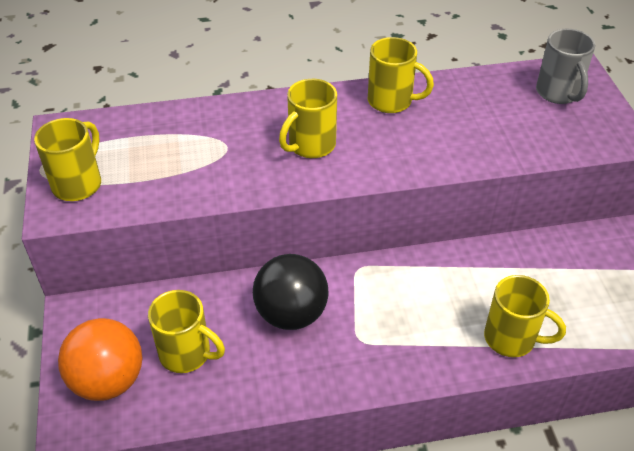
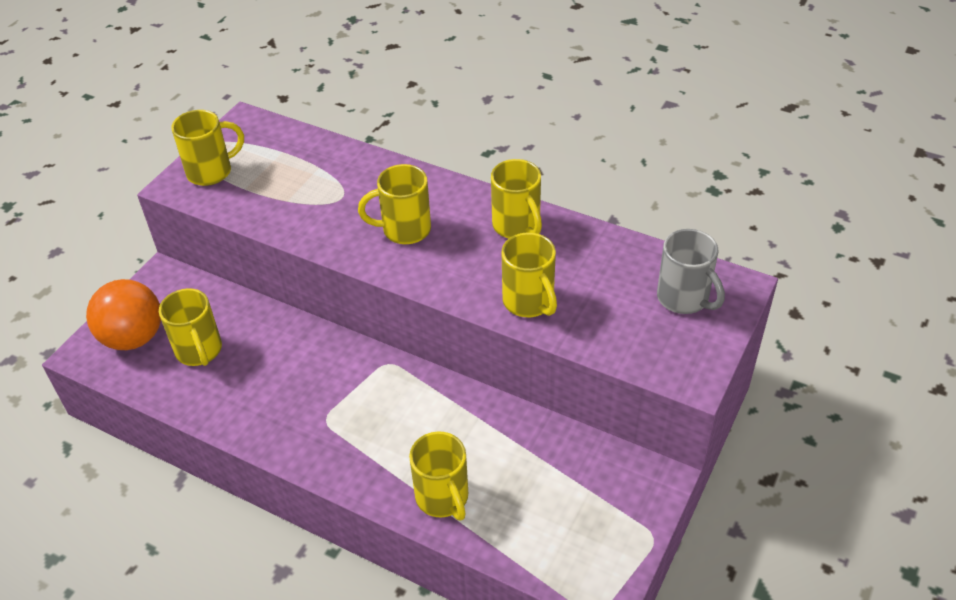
camera: 40 degrees right, 0 degrees up
black ball [253,254,328,330] -> none
grey mug [536,29,595,104] -> grey mug turned 60 degrees counterclockwise [657,229,725,314]
none -> yellow mug [502,233,557,317]

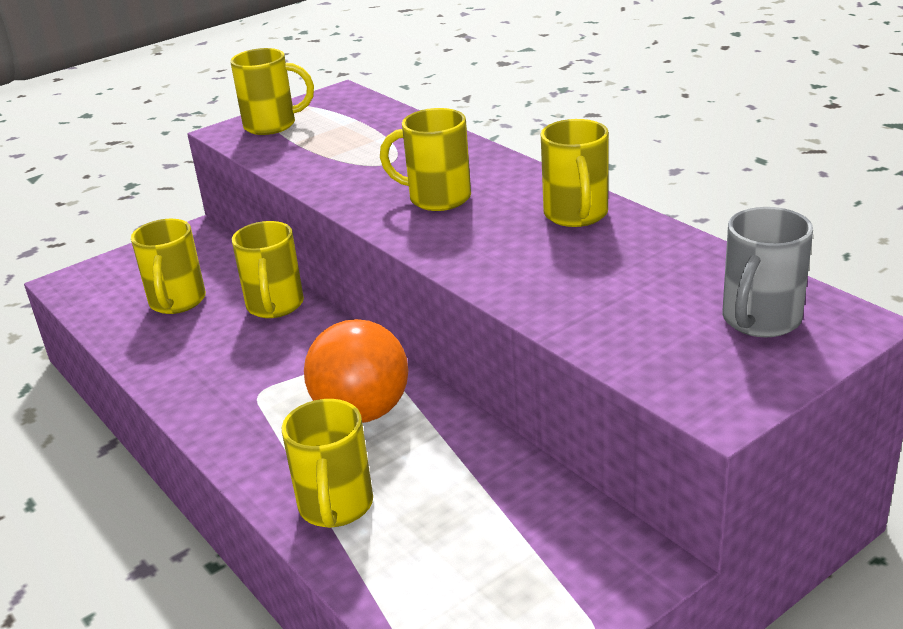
camera: 25 degrees right, 15 degrees down
orange ball [86,279,161,350] -> orange ball moved to [304,319,408,423]
yellow mug [502,233,557,317] -> yellow mug moved to [232,221,304,318]
grey mug [657,229,725,314] -> grey mug turned 45 degrees clockwise [722,207,813,337]

